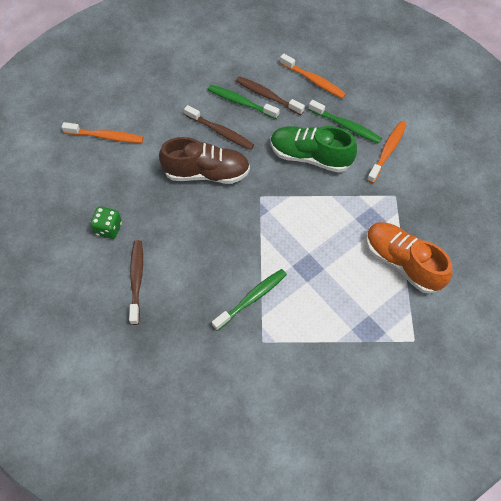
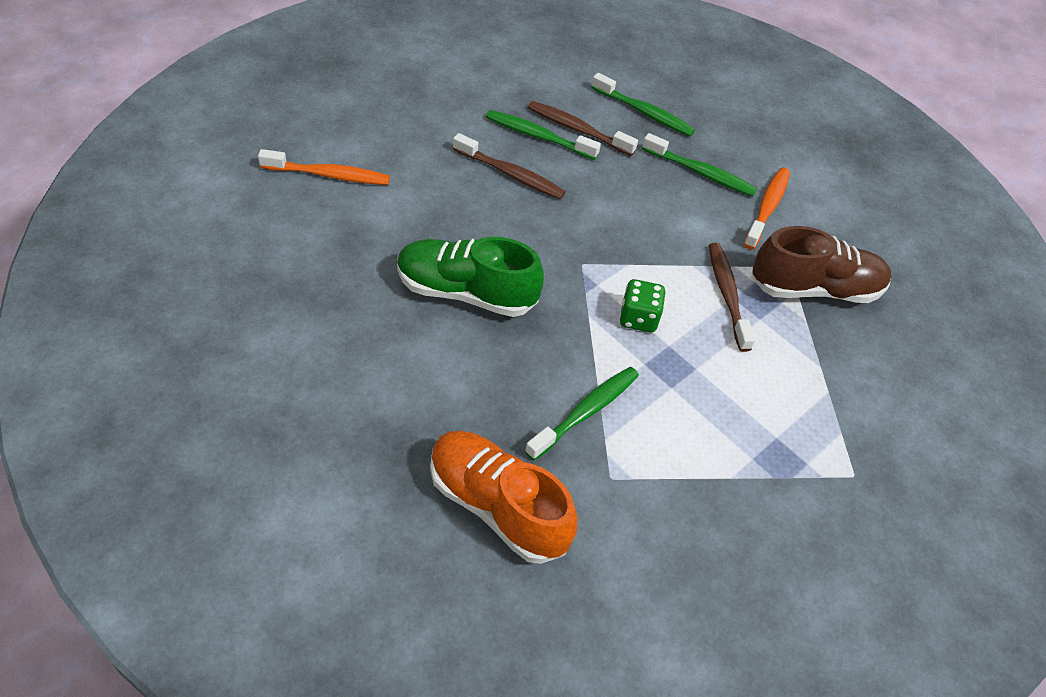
camera: 10 degrees left, 10 degrees down
green dice [90,207,122,239] -> green dice moved to [619,279,665,332]
brown toothbrush [129,240,143,325] -> brown toothbrush moved to [709,243,755,352]
brown shoe [159,137,250,184] -> brown shoe moved to [751,226,891,303]
green shoe [271,126,357,173] -> green shoe moved to [397,237,544,317]
orange toothbrush [280,54,346,99] -> green toothbrush [591,73,695,136]
orange shoe [366,222,452,294] -> orange shoe moved to [430,431,577,564]

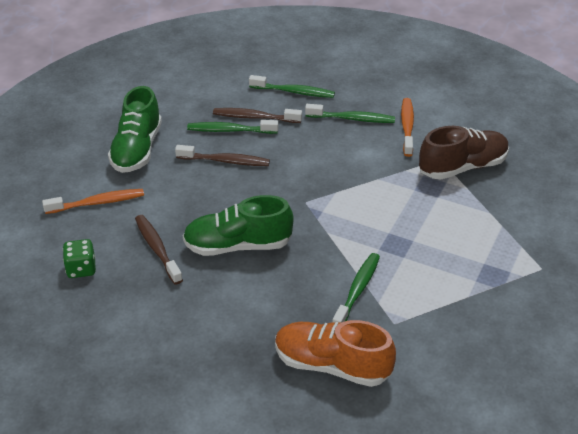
camera: 15 degrees left, 10 degrees down
green dice [619,279,665,332] -> green dice moved to [63,239,96,278]
brown toothbrush [709,243,755,352] -> brown toothbrush moved to [135,215,183,284]
none -> green shoe [108,86,162,173]

